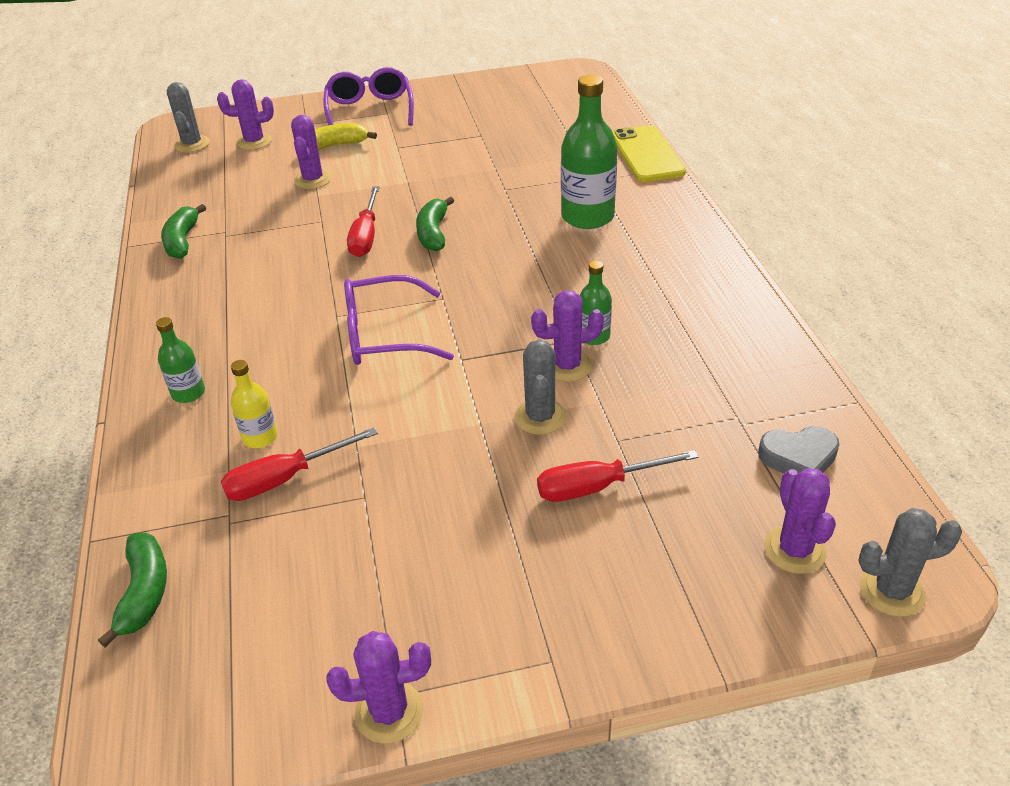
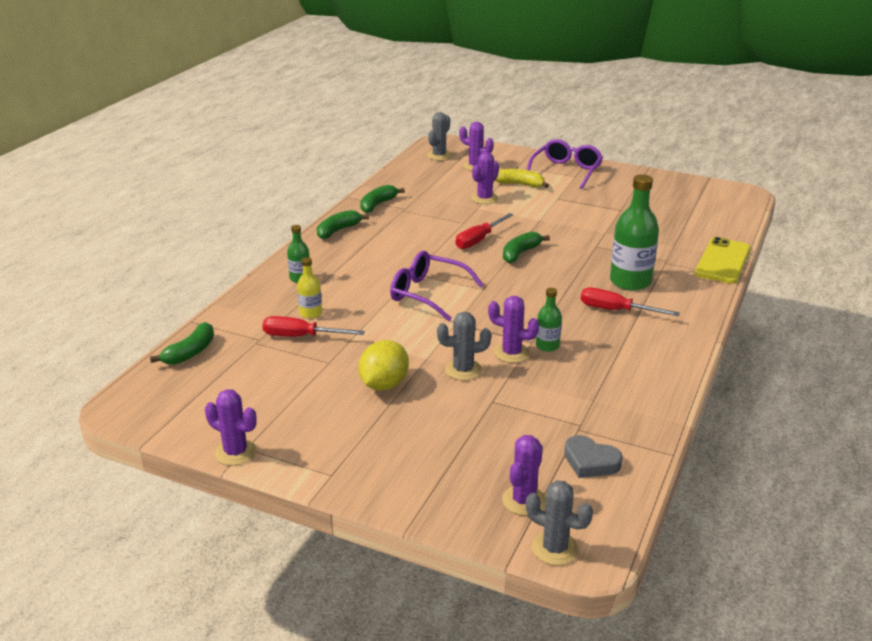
camera: 35 degrees right, 10 degrees down
grey cactus [514,340,567,435] -> grey cactus turned 45 degrees clockwise [437,312,491,380]
red screwdriver [537,450,699,502] -> red screwdriver moved to [581,288,680,316]
none -> green banana [317,210,369,239]
none -> yellow lemon [358,340,409,391]

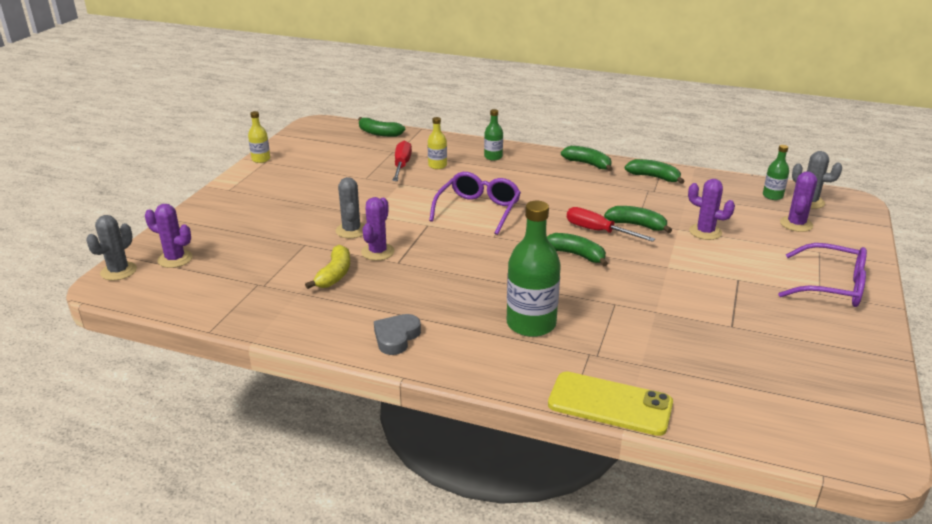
camera: 85 degrees right, 0 degrees up
purple cactus [205,389,257,466] -> yellow bottle [248,111,270,163]
yellow lemon [358,340,409,391] -> none
yellow banana [495,169,549,188] -> yellow banana moved to [305,244,350,289]
green bottle [536,288,562,352] -> green bottle moved to [763,145,789,200]
grey heart [564,435,623,478] -> grey heart moved to [374,314,421,355]
red screwdriver [581,288,680,316] -> none
none -> green banana [604,206,672,233]

